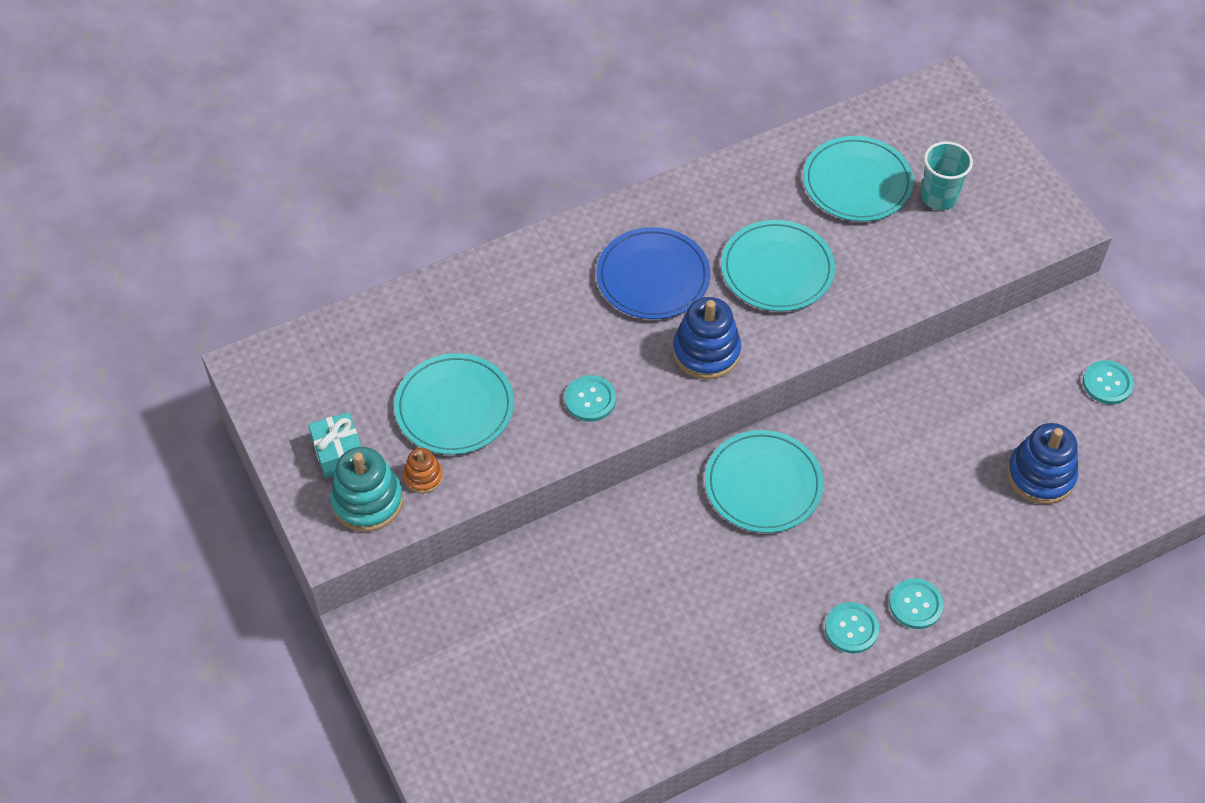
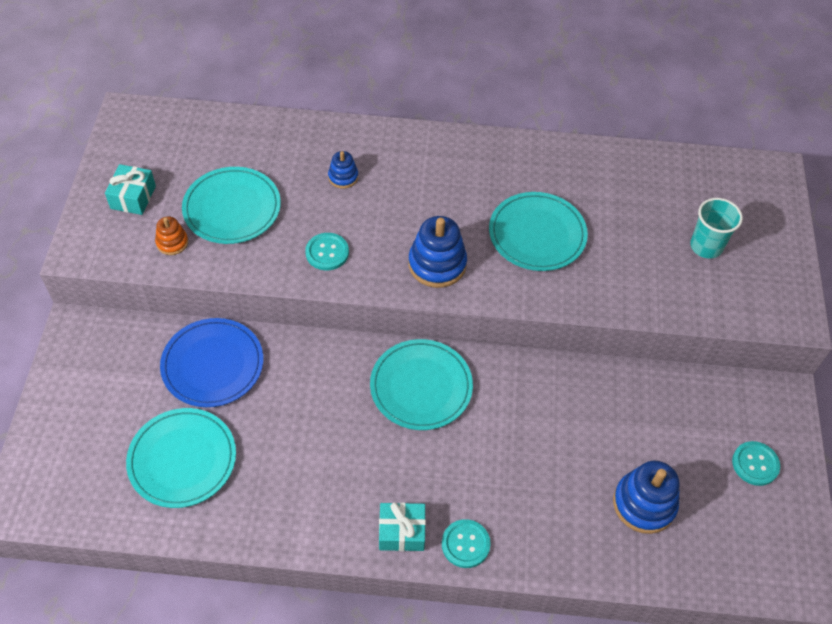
camera: 30 degrees right, 0 degrees up
turquoise stacking toy [330,447,403,532] -> none
blue plate [596,227,710,319] -> blue plate moved to [160,318,263,407]
turquoise plate [803,136,914,222] -> turquoise plate moved to [126,408,236,508]
turquoise button [825,602,879,653] -> turquoise gift [379,502,426,551]
none -> blue stacking toy [328,151,358,189]

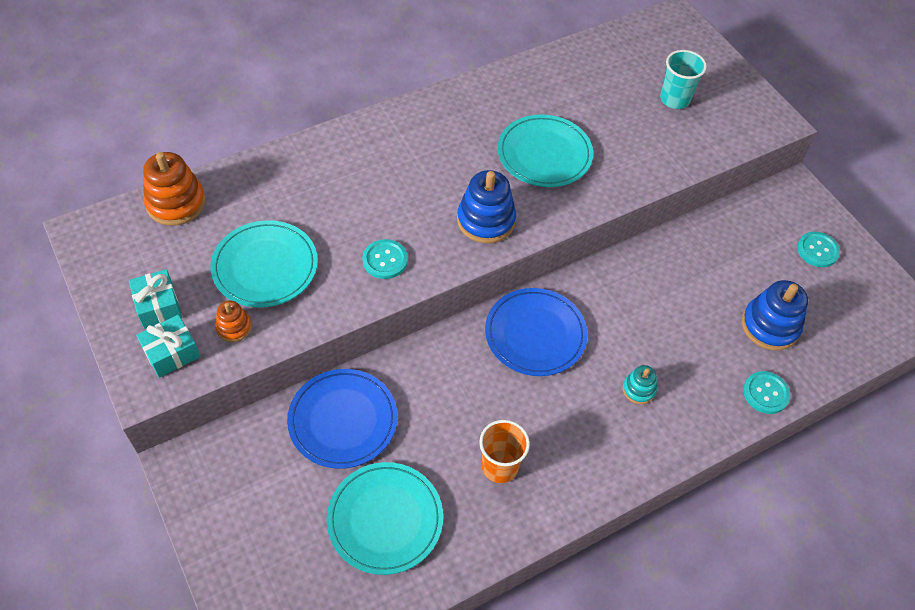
camera: 35 degrees left, 0 degrees up
blue stacking toy [328,151,358,189] -> none
turquoise plate [370,339,473,430] -> blue plate [485,288,588,376]
turquoise gift [379,502,426,551] -> turquoise gift moved to [136,315,201,378]
turquoise button [442,519,491,568] -> turquoise button moved to [743,371,790,414]
none -> orange stacking toy [143,152,206,226]
none -> orange cup [479,420,530,483]
none -> turquoise stacking toy [623,365,657,404]

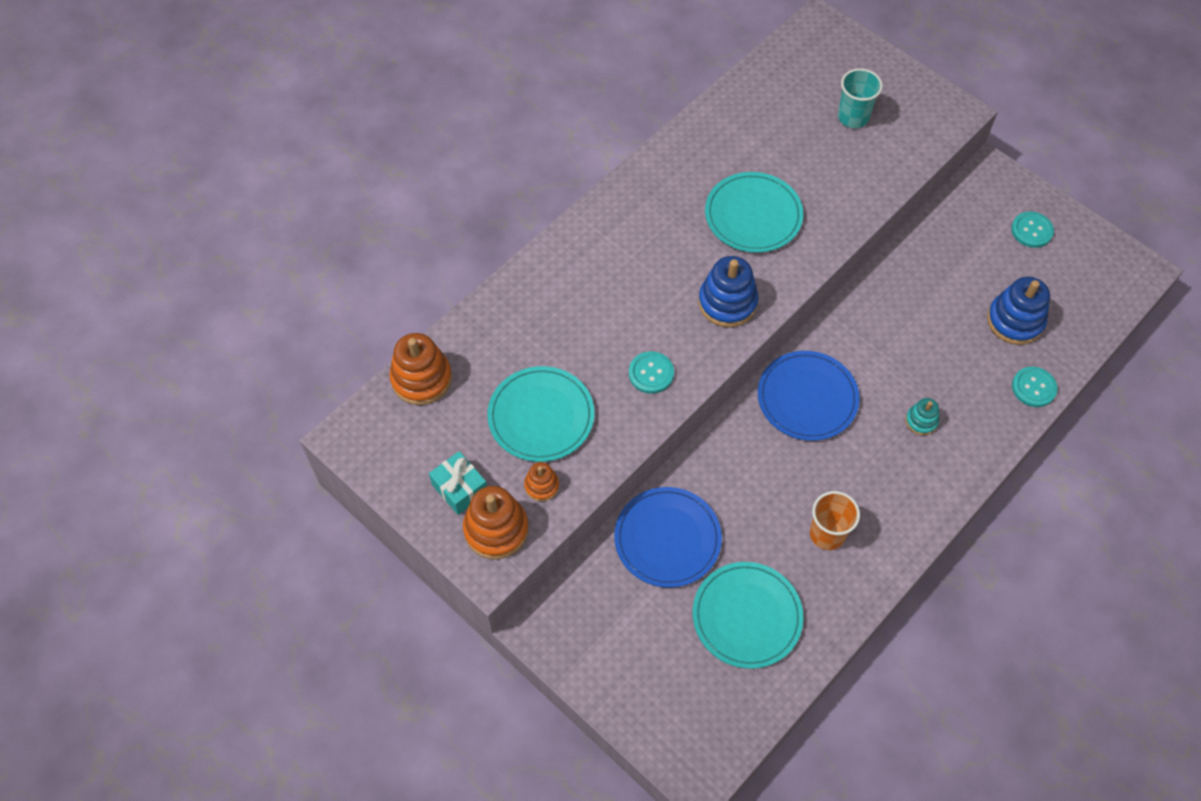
camera: 15 degrees left, 5 degrees up
turquoise gift [136,315,201,378] -> orange stacking toy [463,486,529,559]

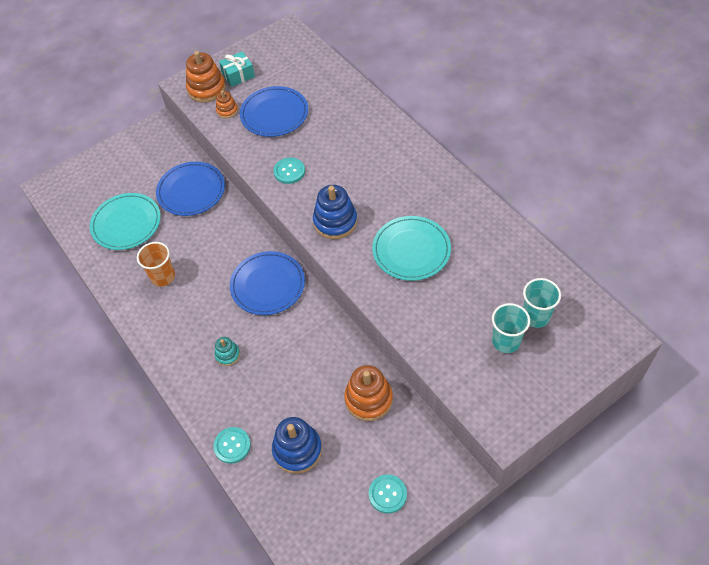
camera: 105 degrees right, 5 degrees down
orange stacking toy [389,333,452,405] -> orange stacking toy moved to [344,365,393,421]
turquoise plate [487,366,594,462] -> blue plate [240,86,308,137]
none -> turquoise cup [523,278,561,328]

